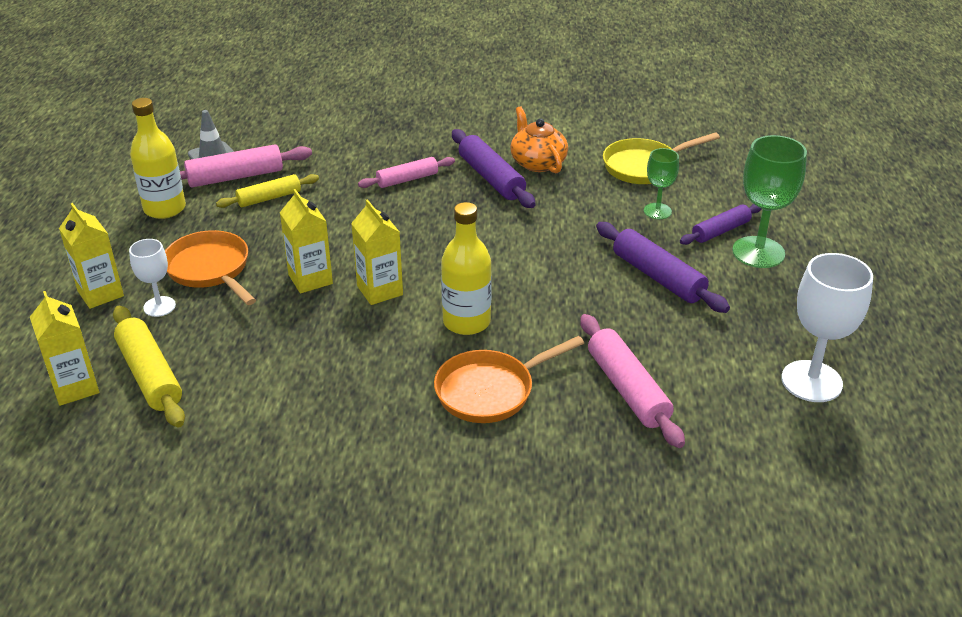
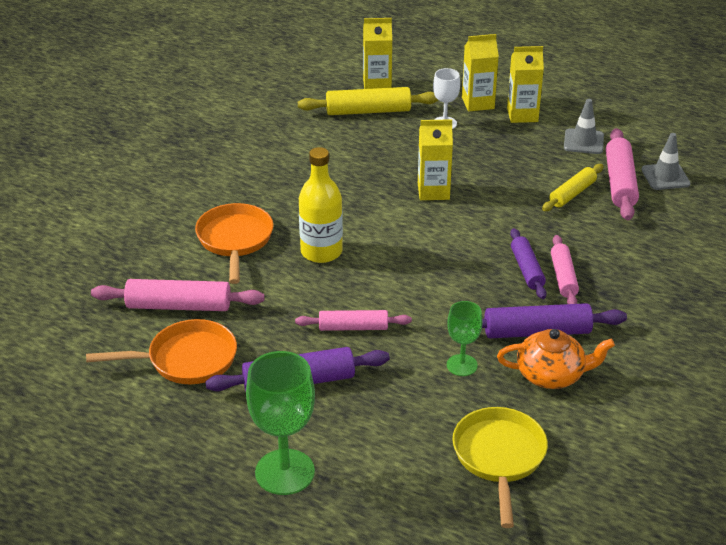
camera: 115 degrees right, 0 degrees up
yellow bottle [130,98,186,219] -> grey traffic cone [564,99,604,154]
orange pan [165,230,256,305] -> orange pan moved to [86,319,237,384]
yellow rolling pin [216,174,319,208] -> yellow rolling pin turned 45 degrees clockwise [542,164,604,211]
yellow carton [351,199,403,305] -> yellow carton moved to [507,46,544,123]
green goblet [644,148,679,219] -> green goblet moved to [447,301,482,376]
purple rolling pin [680,204,761,245] -> purple rolling pin moved to [510,228,547,299]
white goblet [781,253,873,402] -> none
none -> pink rolling pin [295,310,412,331]

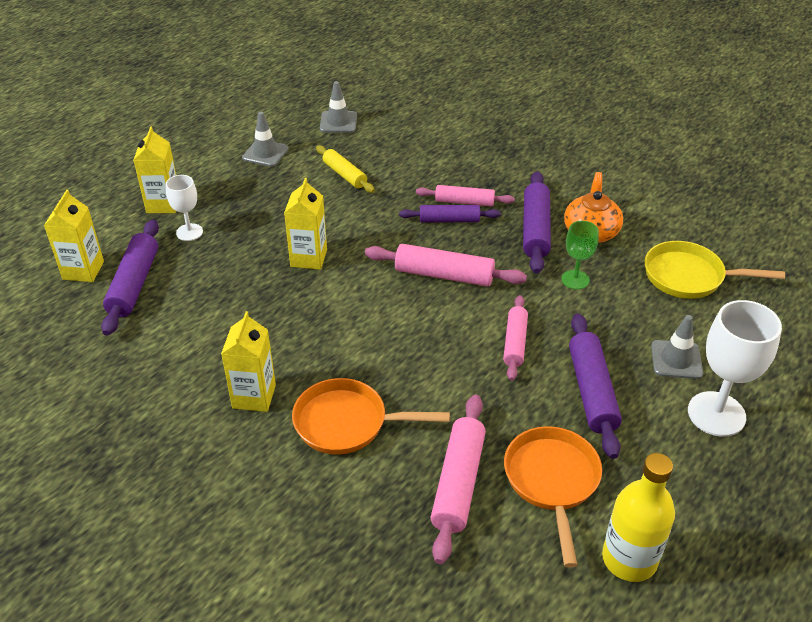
camera: 80 degrees left, 5 degrees up
green goblet [246,351,315,495] -> white goblet [688,300,782,437]
yellow rolling pin [298,87,439,115] -> purple rolling pin [101,220,159,336]
yellow bottle [299,147,343,263] -> yellow bottle moved to [602,453,675,582]
yellow carton [507,46,544,123] -> yellow carton moved to [221,311,276,412]
pink rolling pin [606,128,639,220] -> pink rolling pin moved to [365,244,527,287]
none -> grey traffic cone [651,315,703,379]

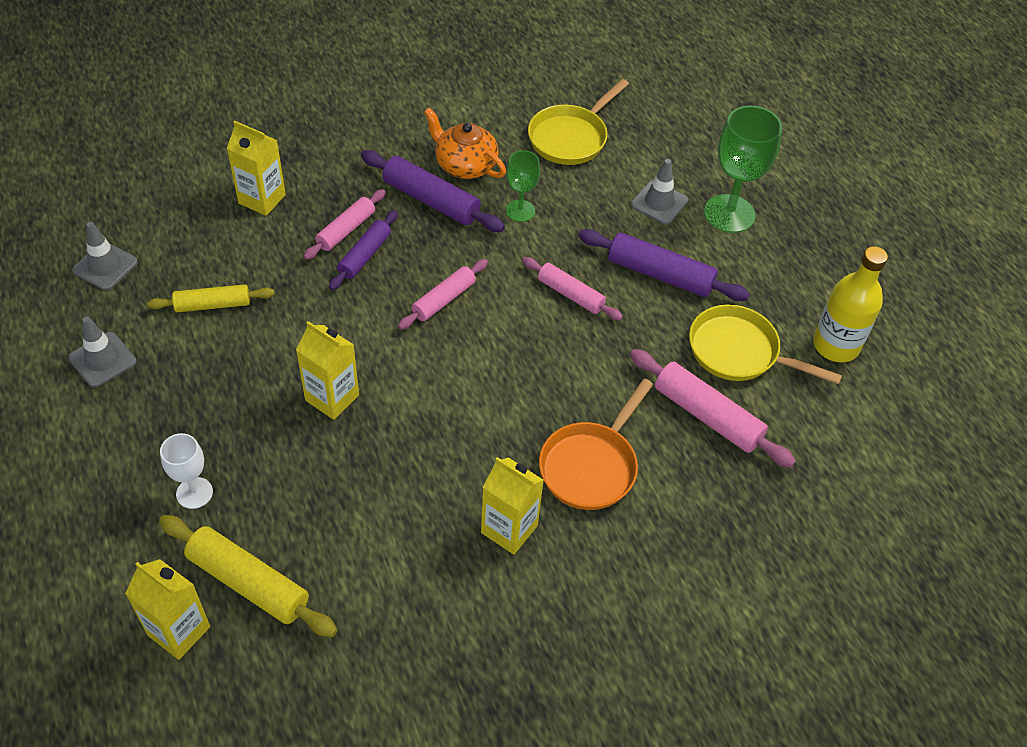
camera: 65 degrees left, 10 degrees up
purple rolling pin [101,220,159,336] -> yellow rolling pin [159,515,337,637]
yellow carton [134,127,176,213] -> yellow carton moved to [227,121,286,216]
pink rolling pin [365,244,527,287] -> pink rolling pin [398,259,488,329], size x0.66
orange pan [504,426,602,567] -> yellow pan [689,304,842,385]
white goblet [688,300,782,437] -> green goblet [704,106,782,233]

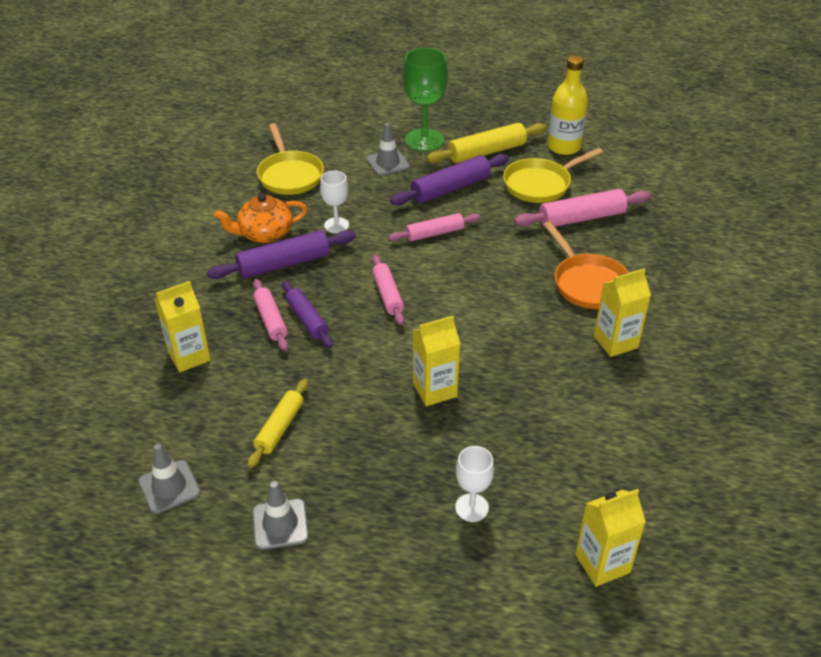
camera: 55 degrees left, 10 degrees down
yellow rolling pin [159,515,337,637] -> yellow rolling pin moved to [426,123,546,163]
green goblet [506,150,540,222] -> white goblet [320,171,349,233]

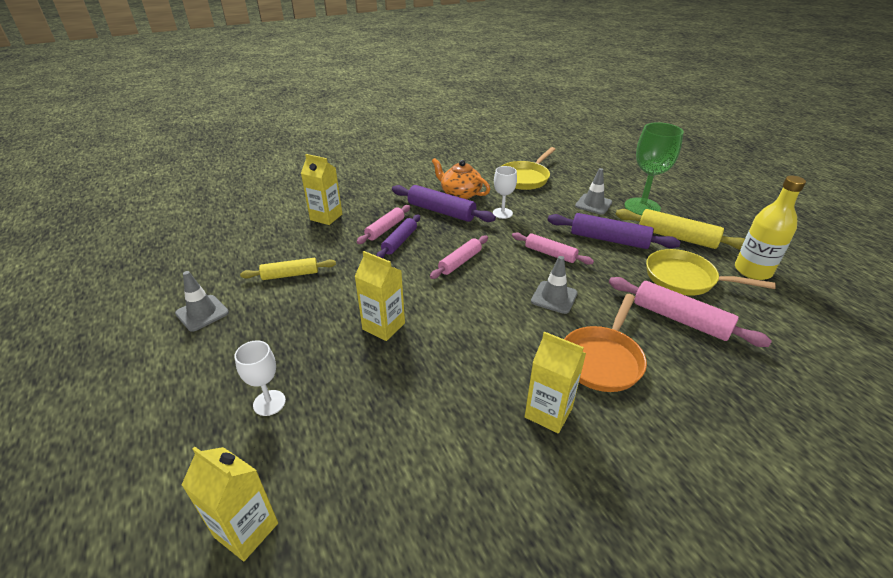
camera: 55 degrees right, 5 degrees down
grey traffic cone [138,444,201,514] -> grey traffic cone moved to [531,256,578,314]

